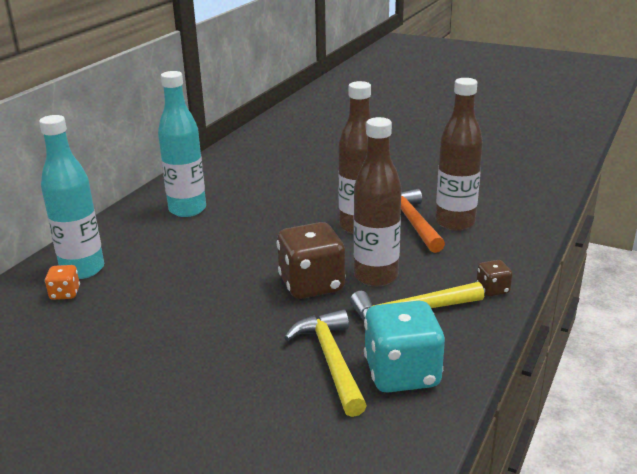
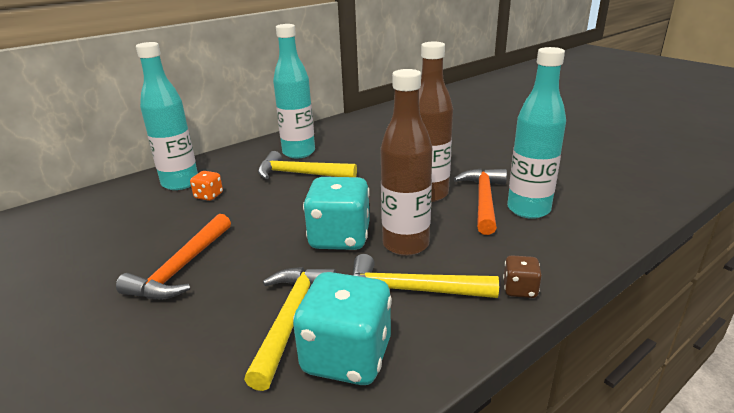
camera: 25 degrees right, 0 degrees up
orange dice [45,265,80,300] -> orange dice moved to [190,171,223,201]
brown dice [277,222,346,299] -> turquoise dice [303,177,370,250]
brown bottle [436,78,483,231] -> turquoise bottle [507,47,566,219]
none -> orange hammer [116,214,231,300]
none -> yellow hammer [258,151,357,179]

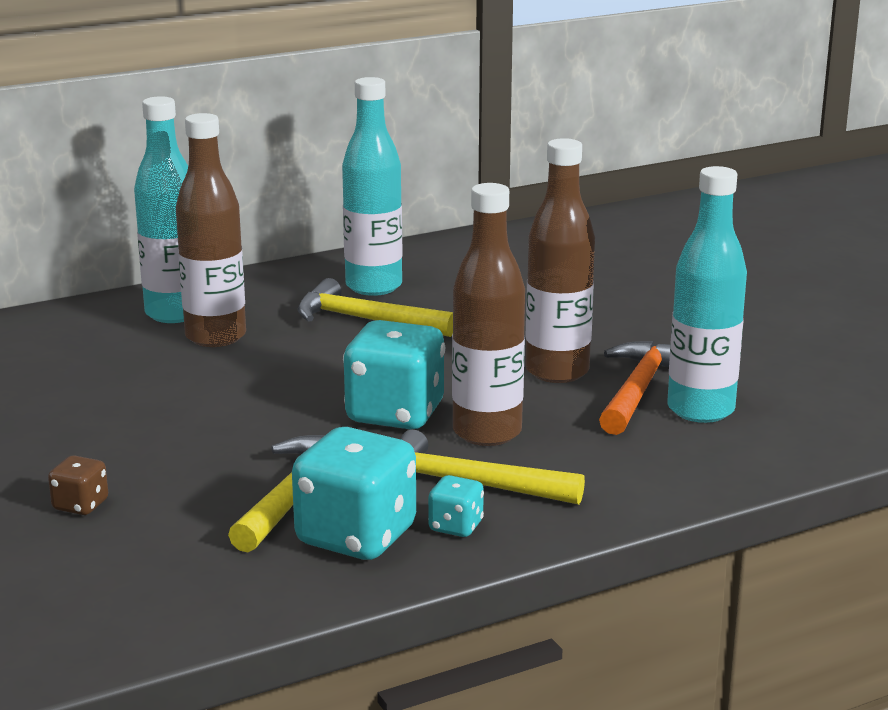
camera: 10 degrees right, 5 degrees down
orange hammer [116,214,231,300] -> none
orange dice [190,171,223,201] -> brown bottle [176,113,246,347]
brown dice [503,255,542,298] -> brown dice moved to [48,455,108,515]
none -> turquoise dice [428,475,484,537]

